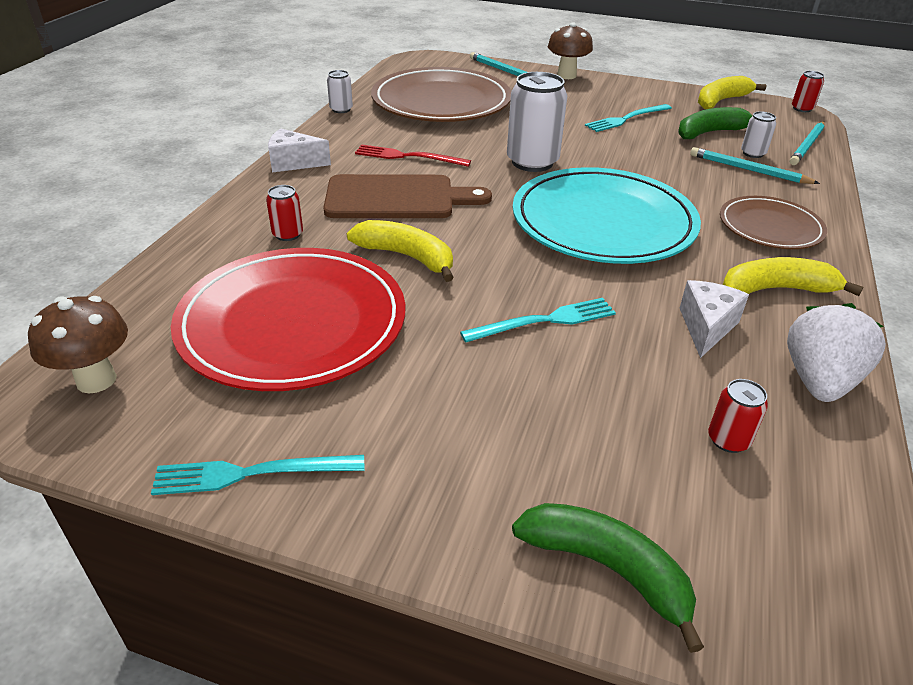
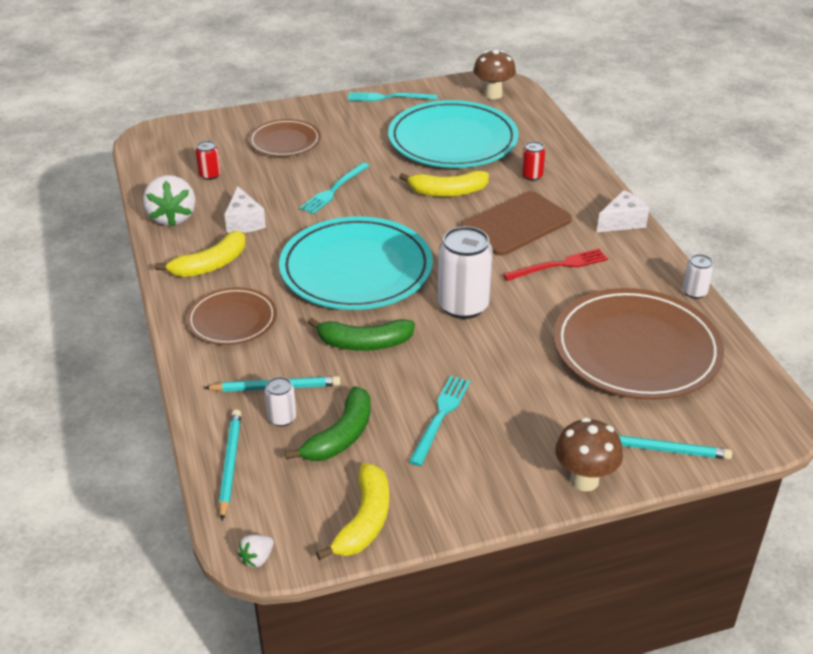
camera: 145 degrees right, 0 degrees up
turquoise fork [151,455,364,495] -> turquoise fork turned 135 degrees counterclockwise [348,92,437,101]
red plate [171,248,405,391] -> turquoise plate [388,100,519,168]
green banana [512,503,704,653] -> green banana moved to [308,318,415,351]
red can [792,71,824,112] -> white strawberry [238,535,274,567]
none -> brown plate [249,119,321,157]

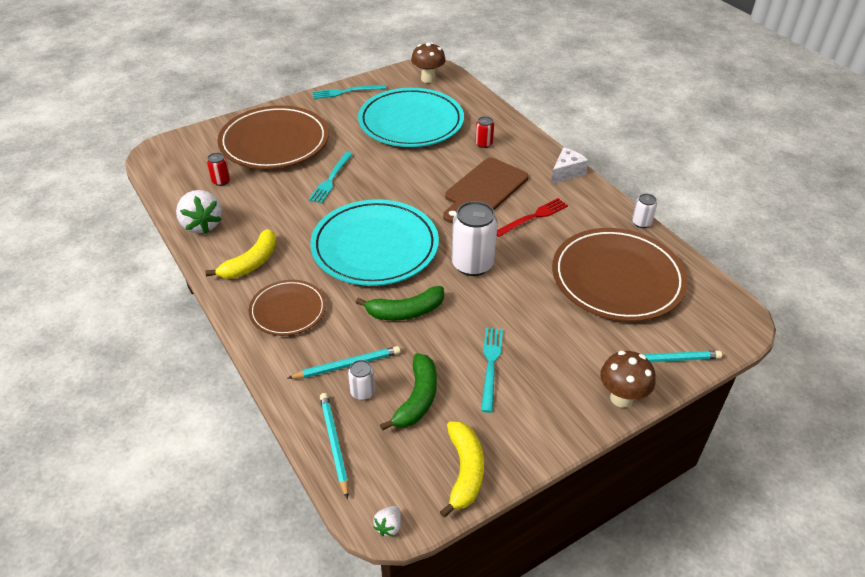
camera: 15 degrees left, 5 degrees up
white cheese [224,186,266,233] -> none
brown plate [249,119,321,157] -> brown plate [218,105,329,169], size x1.81
yellow banana [399,170,489,197] -> none

